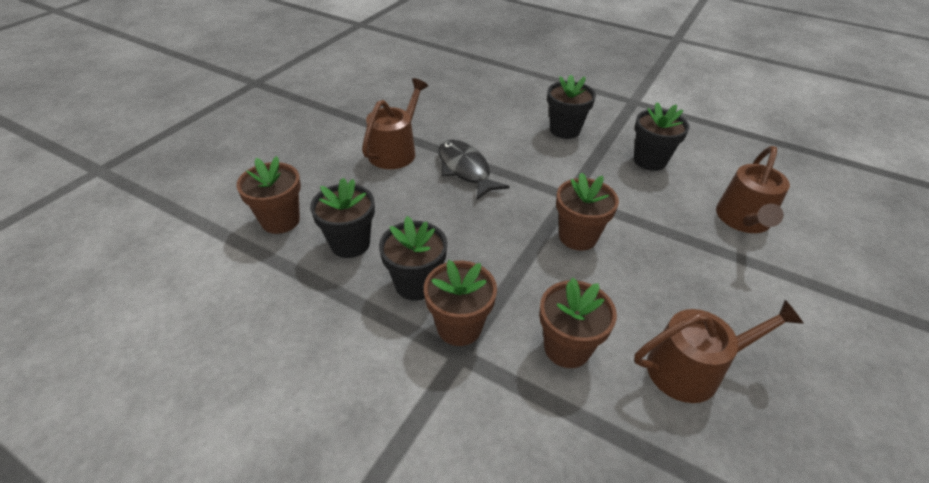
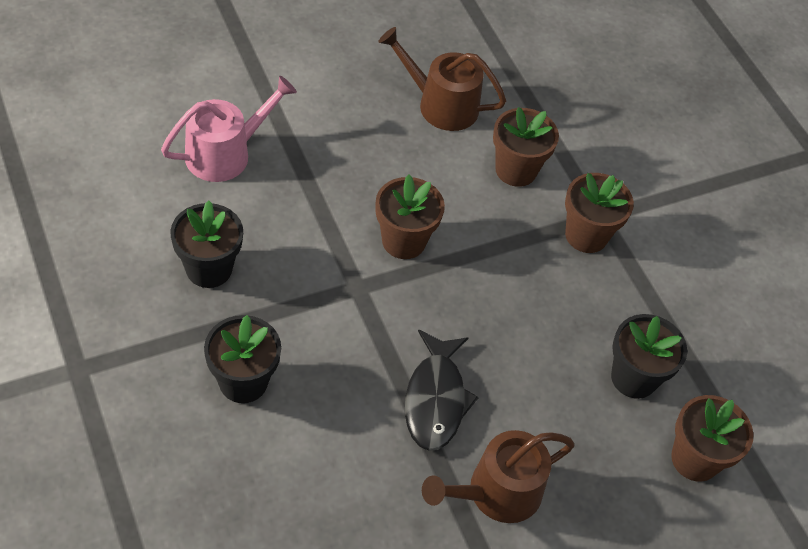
camera: 150 degrees left, 10 degrees up
black flower pot [379,216,447,301] -> none
brown watering can [716,146,790,233] -> pink watering can [161,76,297,182]

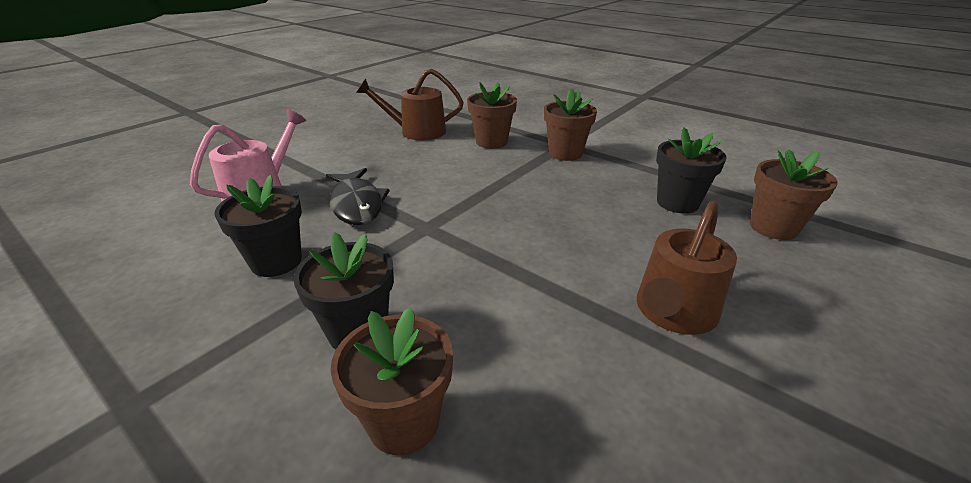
camera: 20 degrees left, 20 degrees down
brown flower pot [375,174,445,259] -> brown flower pot moved to [330,307,453,455]
black fish [405,329,479,451] -> black fish moved to [326,168,390,225]

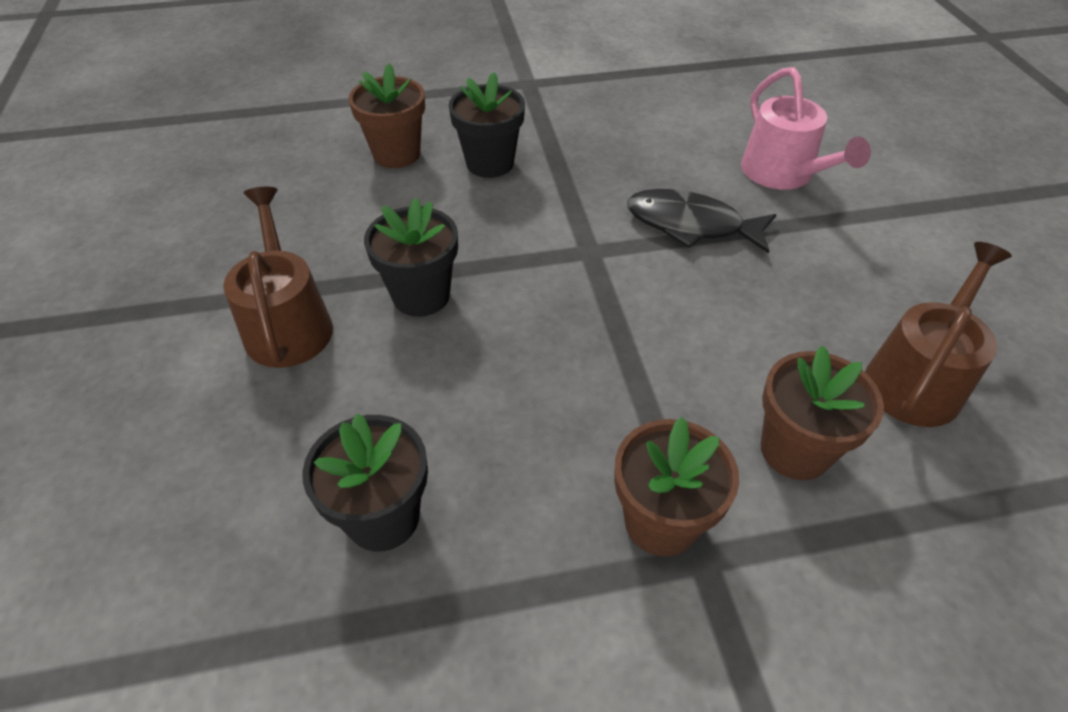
camera: 130 degrees right, 15 degrees up
black flower pot [214,175,302,277] -> black flower pot moved to [364,197,458,317]
brown flower pot [750,150,838,240] -> none

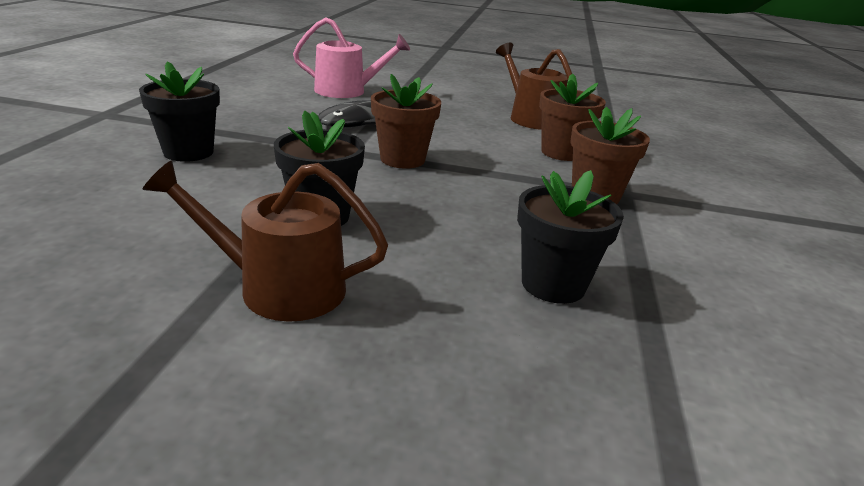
camera: 70 degrees left, 20 degrees down
brown flower pot [349,63,425,168] -> brown flower pot moved to [371,74,441,169]

